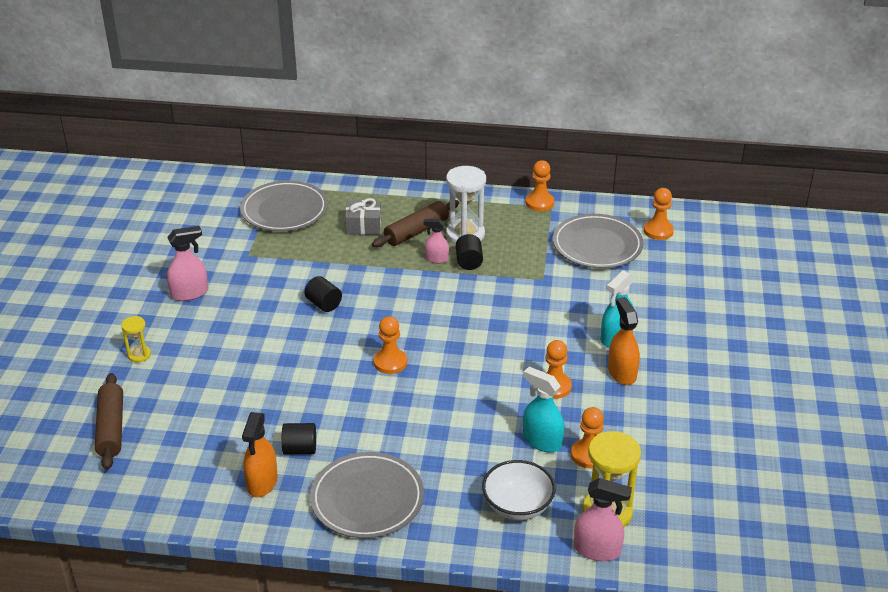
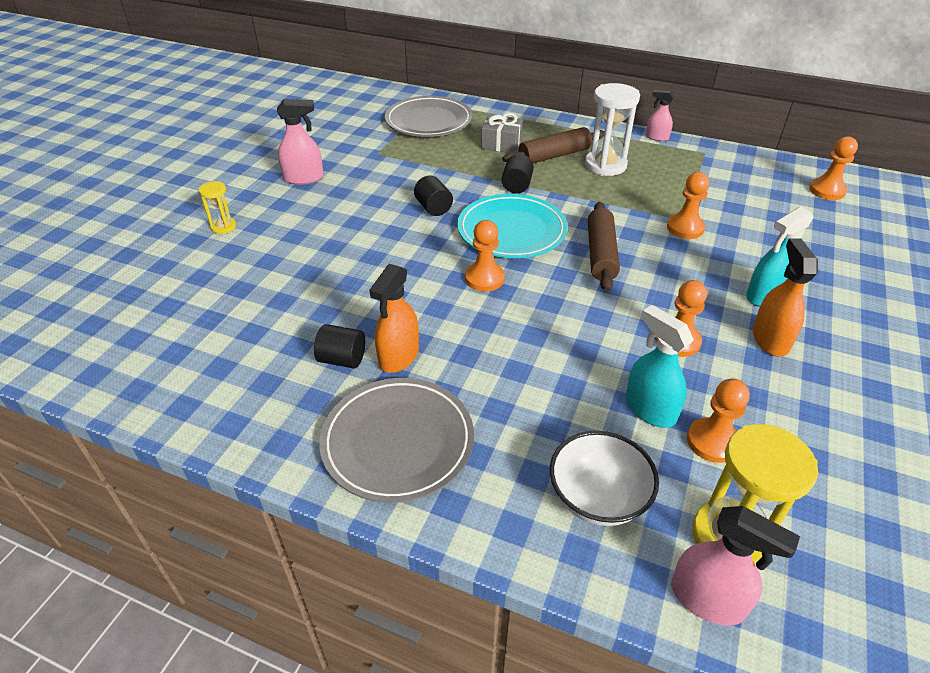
camera: 15 degrees right, 5 degrees up
brown rolling pin [95,373,123,470] -> brown rolling pin moved to [588,202,620,292]
orange spray bottle [242,412,277,497] -> orange spray bottle moved to [369,264,419,373]
pink spray bottle [423,219,449,263] -> pink spray bottle moved to [646,90,674,141]
black cylinder [456,234,483,270] -> black cylinder moved to [501,154,534,193]
orange pawn [526,160,554,211] -> orange pawn moved to [667,172,709,239]
grey plate [553,214,643,268] -> none
none -> turquoise plate [457,194,568,258]

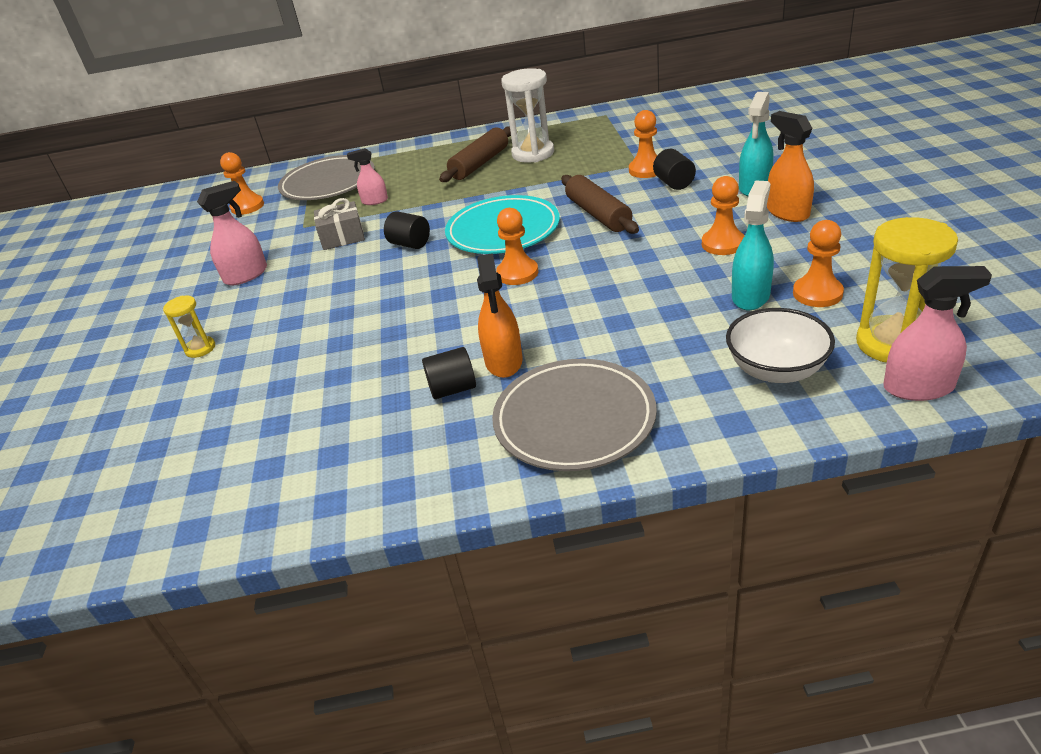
camera: 25 degrees left, 5 degrees down
grey gift [481,113,523,153] -> grey gift moved to [314,198,365,250]
black cylinder [501,154,534,193] -> black cylinder moved to [653,149,696,190]
turquoise spray bottle [626,305,694,428] -> turquoise spray bottle turned 90 degrees clockwise [732,180,774,310]
pink spray bottle [646,90,674,141] -> pink spray bottle moved to [347,148,388,205]
orange pawn [809,137,858,200] -> orange pawn moved to [220,152,264,215]

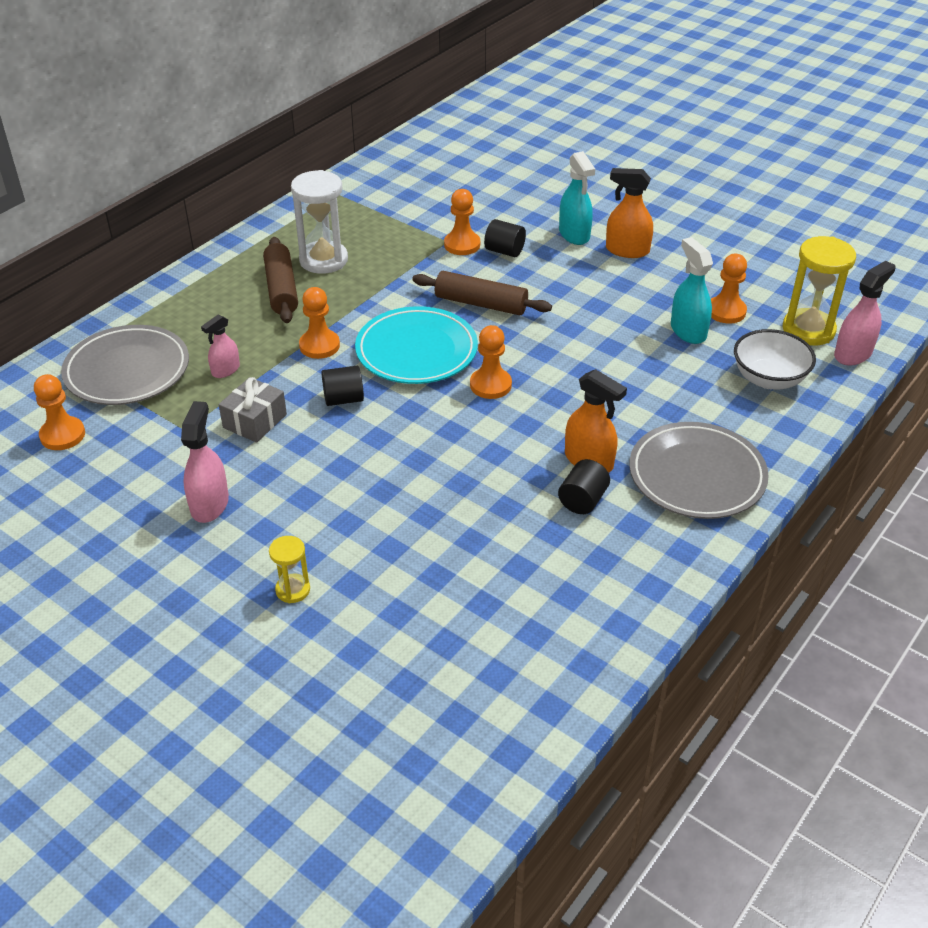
camera: 50 degrees left, 5 degrees up
orange pawn [702,176,744,255] -> orange pawn moved to [299,287,340,359]

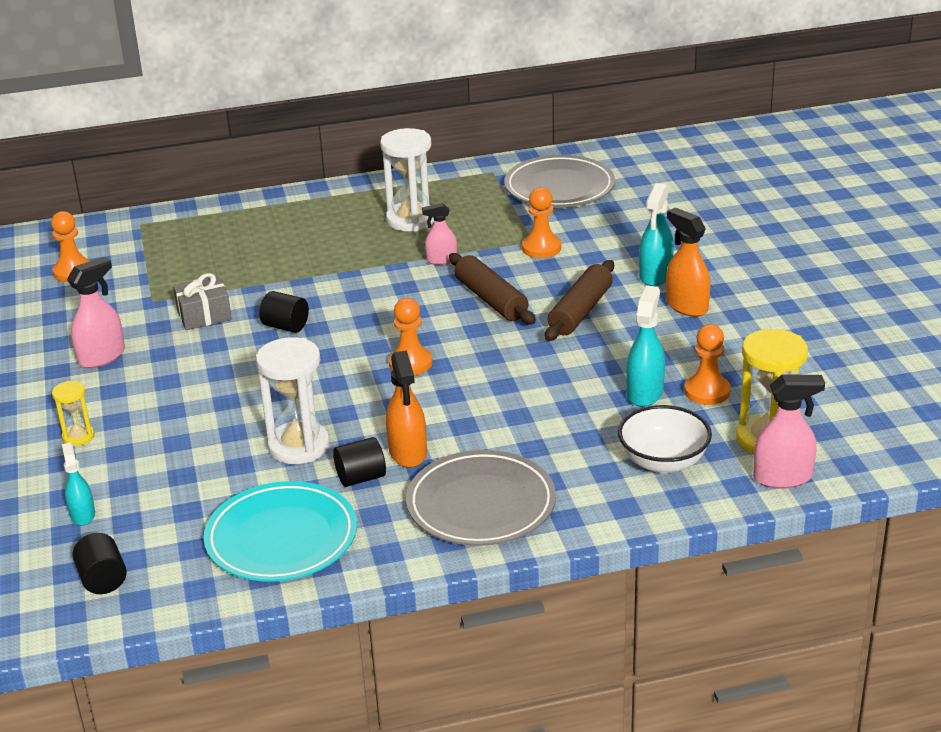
camera: 40 degrees right, 10 degrees down
grey plate [61,325,189,405] -> grey plate moved to [504,155,615,207]
pink spray bottle [201,315,240,378] -> pink spray bottle moved to [422,203,457,265]
brown rolling pin [263,237,298,323] -> brown rolling pin moved to [545,260,614,341]
orange pawn [299,287,340,359] -> none
turquoise plate [355,306,478,384] -> turquoise plate moved to [204,481,357,582]
black cylinder [484,219,526,257] -> black cylinder moved to [72,533,127,594]
none -> turquoise spray bottle [62,443,95,525]
none -> white hourglass [256,337,330,464]

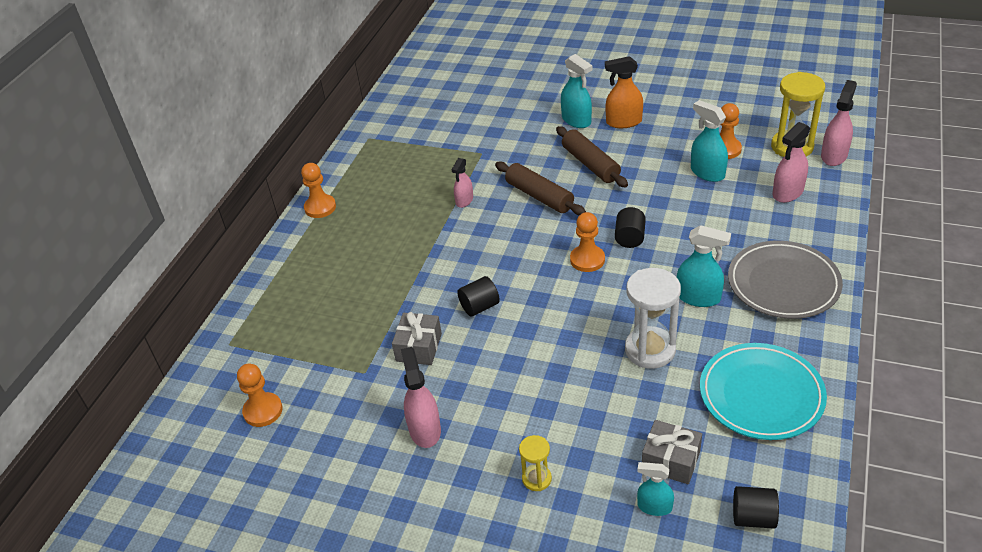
camera: 55 degrees left, 10 degrees up
black cylinder [333,437,386,487] -> black cylinder moved to [615,207,646,248]
white hourglass [380,128,434,231] -> none
orange spray bottle [386,350,427,468] -> turquoise spray bottle [677,225,731,307]
brown rolling pin [449,253,536,324] -> brown rolling pin turned 45 degrees clockwise [495,162,586,216]
grey plate [504,155,615,207] -> none
orange pawn [522,187,561,258] -> orange pawn moved to [301,163,336,218]
white bowl [618,405,712,473] -> pink spray bottle [773,122,810,203]
none -> grey gift [642,420,702,484]

